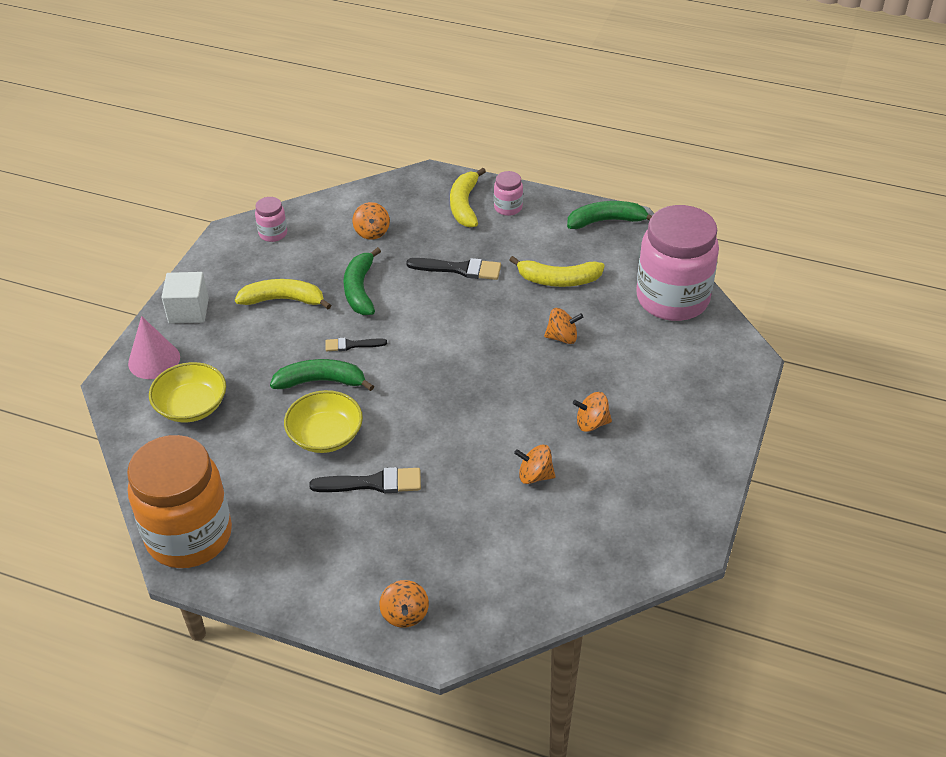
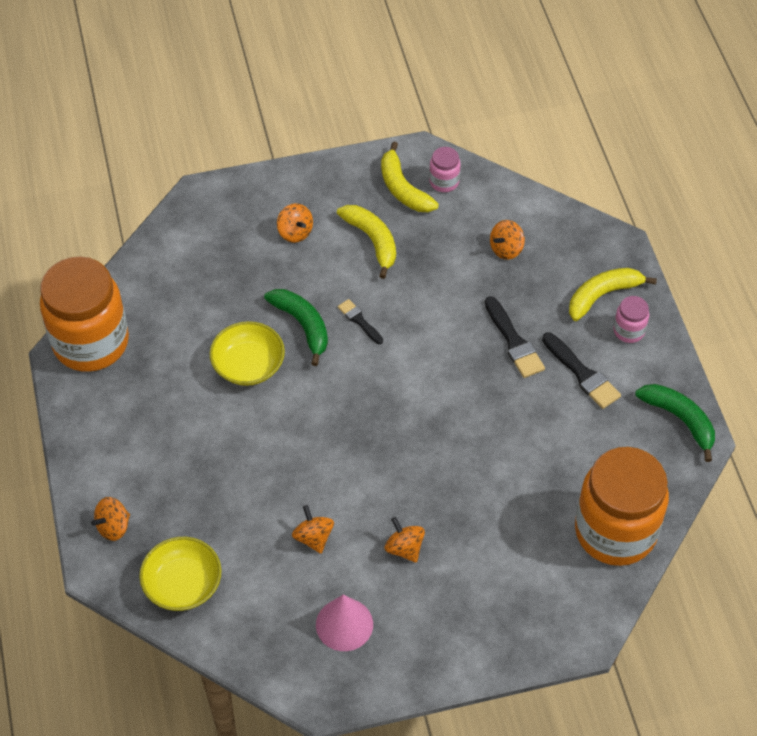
camera: 55 degrees right, 10 degrees up
pink cone [128,316,180,379] -> pink cone moved to [316,595,373,651]
yellow bowl [149,362,226,423] -> yellow bowl moved to [139,537,222,611]
white cube [161,272,209,324] -> none
black brush [309,467,421,493] -> black brush moved to [542,332,621,409]
green banana [343,247,381,315] -> none
yellow banana [509,256,605,287] -> yellow banana moved to [381,141,439,212]
orange spinning top [544,308,583,344] -> orange spinning top moved to [277,203,313,243]
pink jar [636,205,719,321] -> orange jar [575,447,669,566]

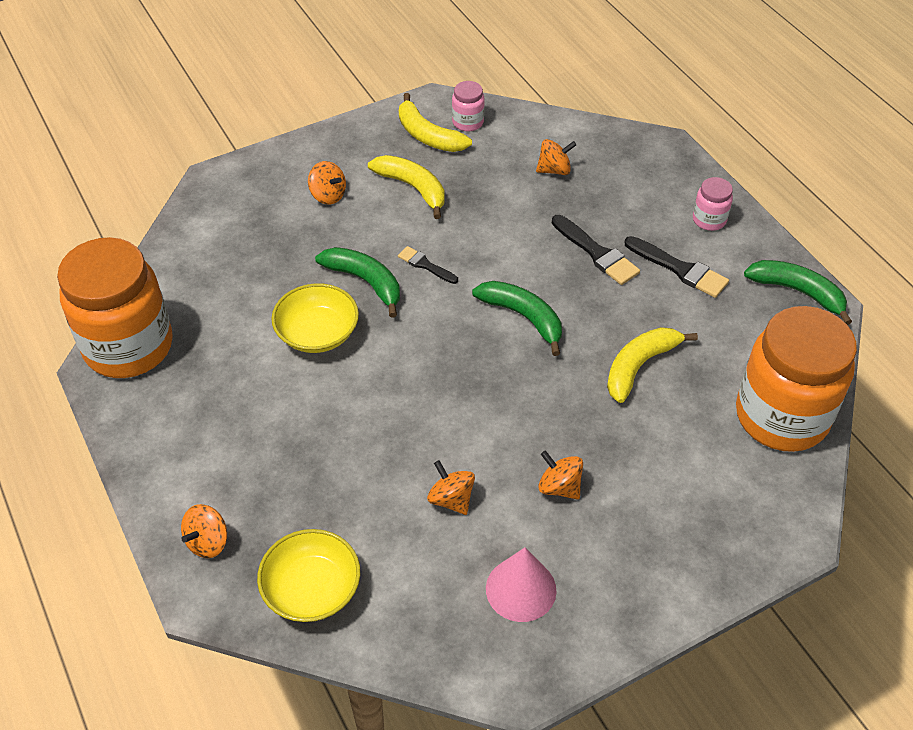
camera: 15 degrees left, 5 degrees down
orange spinning top [490,220,525,260] -> orange spinning top turned 135 degrees counterclockwise [536,139,576,175]
yellow banana [569,268,657,321] -> yellow banana moved to [607,327,698,403]
none -> green banana [472,281,562,356]

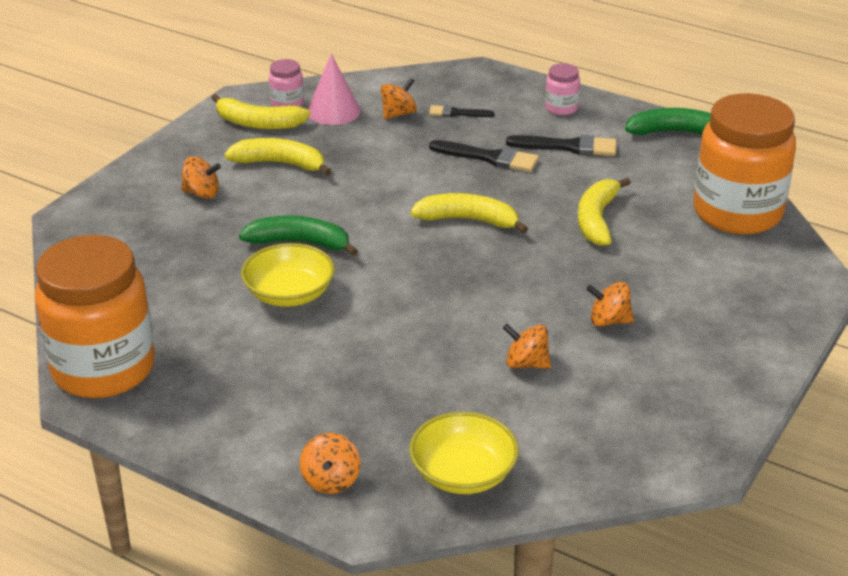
camera: 30 degrees left, 15 degrees down
black brush [398,246,458,284] -> black brush moved to [429,105,495,117]
green banana [472,281,562,356] -> yellow banana [410,193,528,234]
pink cone [486,548,556,622] -> pink cone moved to [308,53,361,125]

